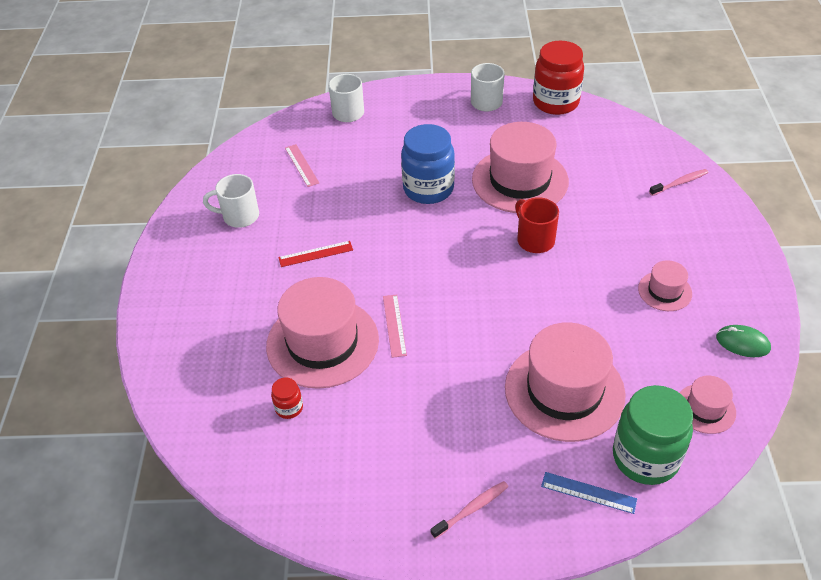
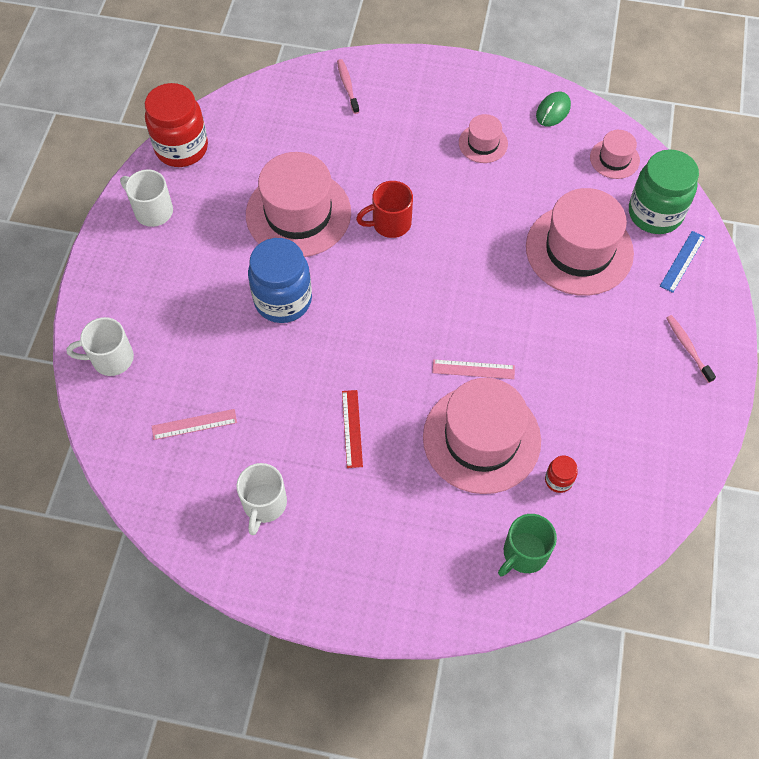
camera: 80 degrees left, 15 degrees up
none -> green mug [498,514,557,577]

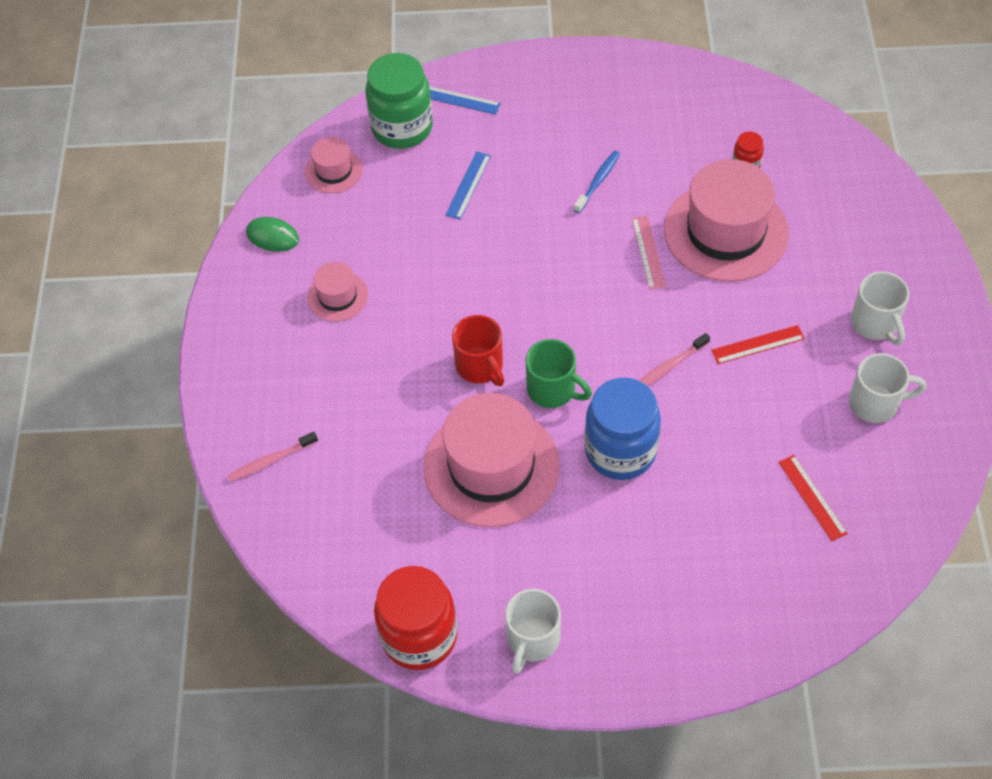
camera: 100 degrees left, 5 degrees down
white mug [67,317,134,376] -> white mug moved to [851,271,909,345]
pink ruler [152,409,237,440] -> red ruler [778,455,848,541]
green mug [498,514,557,577] -> green mug moved to [526,339,592,408]
pink hat [526,188,634,296] -> blue ruler [445,151,491,220]
pink toothbrush [666,315,716,383] -> pink toothbrush moved to [639,333,710,386]
none -> blue toothbrush [574,151,620,213]

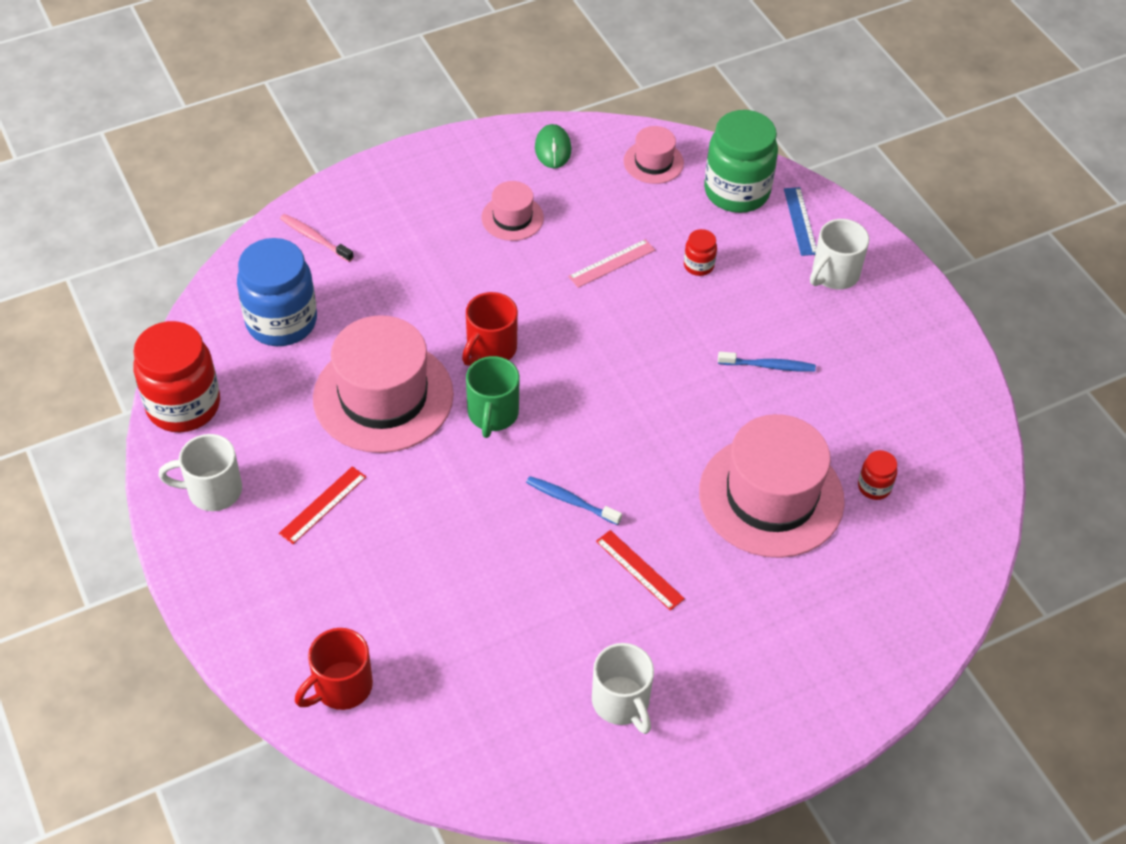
camera: 60 degrees right, 5 degrees down
blue ruler [445,151,491,220] -> red jar [684,229,717,276]
blue jar [585,378,661,480] -> blue jar moved to [237,238,317,346]
pink ruler [632,216,666,289] -> pink ruler moved to [568,239,655,288]
pink toothbrush [639,333,710,386] -> blue toothbrush [526,476,622,525]
red ruler [778,455,848,541] -> red ruler moved to [279,466,366,544]
white mug [851,271,909,345] -> white mug moved to [810,219,869,289]
none -> red mug [295,628,373,710]

